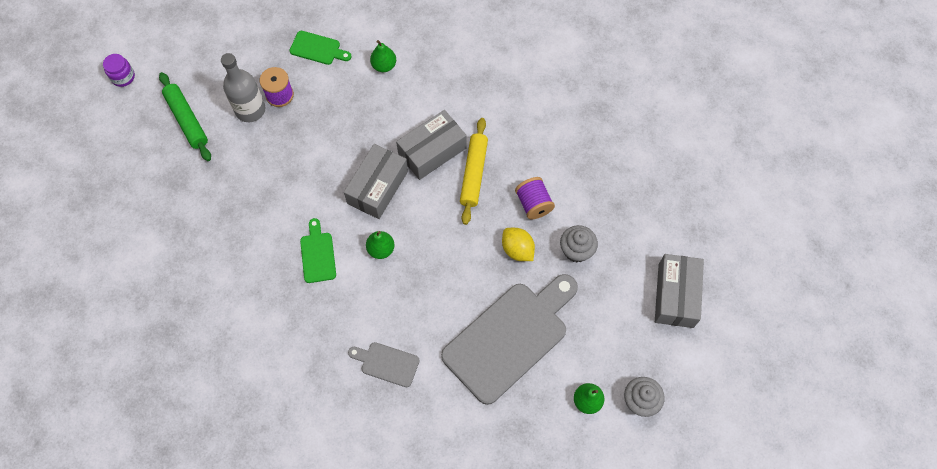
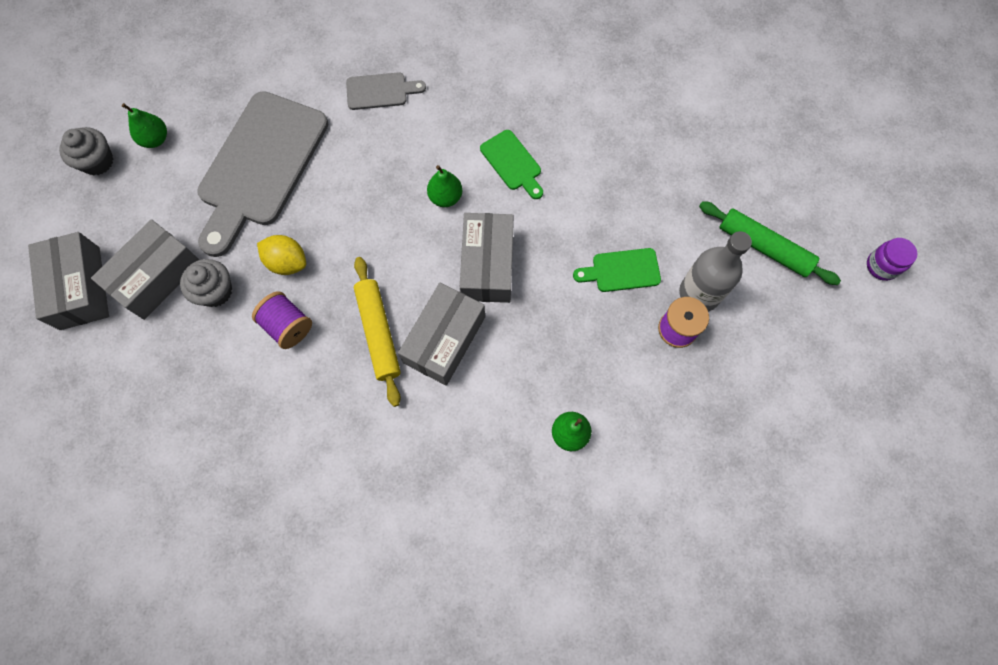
camera: 155 degrees right, 5 degrees up
green cutting board [289,31,352,65] -> green cutting board moved to [573,248,661,292]
none -> grey box [91,219,199,320]

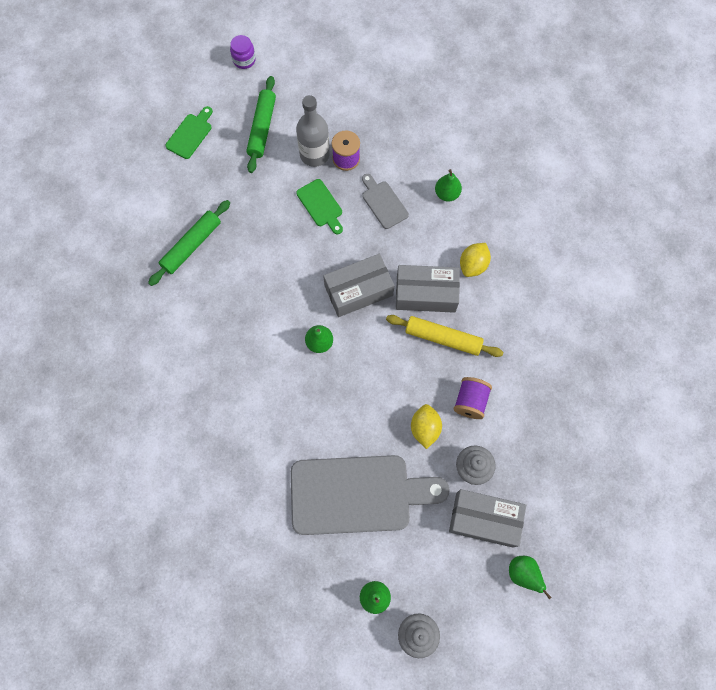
camera: 115 degrees left, 0 degrees up
grey box [28,232,109,330] -> green pear [509,556,552,599]
grey cutting board [346,72,426,110] -> grey cutting board moved to [362,174,409,229]
yellow rolling pin [354,257,401,407] -> yellow rolling pin turned 60 degrees clockwise [386,315,503,357]
green cutting board [480,130,543,199] -> green cutting board moved to [165,106,213,159]
none -> green rolling pin [148,200,230,286]
none -> yellow lemon [460,243,491,277]

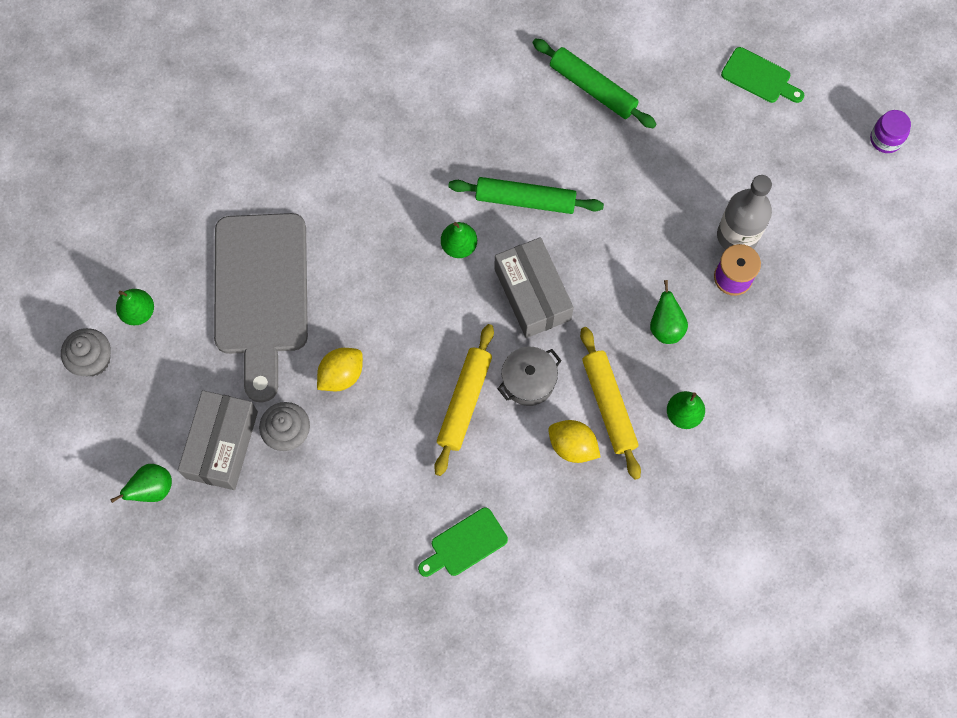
camera: 90 degrees right, 0 degrees up
green rolling pin [246,76,276,173] -> green rolling pin moved to [448,177,604,214]
green cutting board [296,179,343,234] -> green cutting board moved to [418,507,508,577]
grey cutting board [362,174,409,229] -> green pear [650,280,688,344]
grey box [396,265,460,313] -> grey pot [497,347,562,406]
yellow lemon [411,404,442,449] -> yellow lemon turned 45 degrees counterclockwise [317,348,363,391]
purple spool [454,377,492,419] -> none
none -> yellow rolling pin [580,327,641,480]

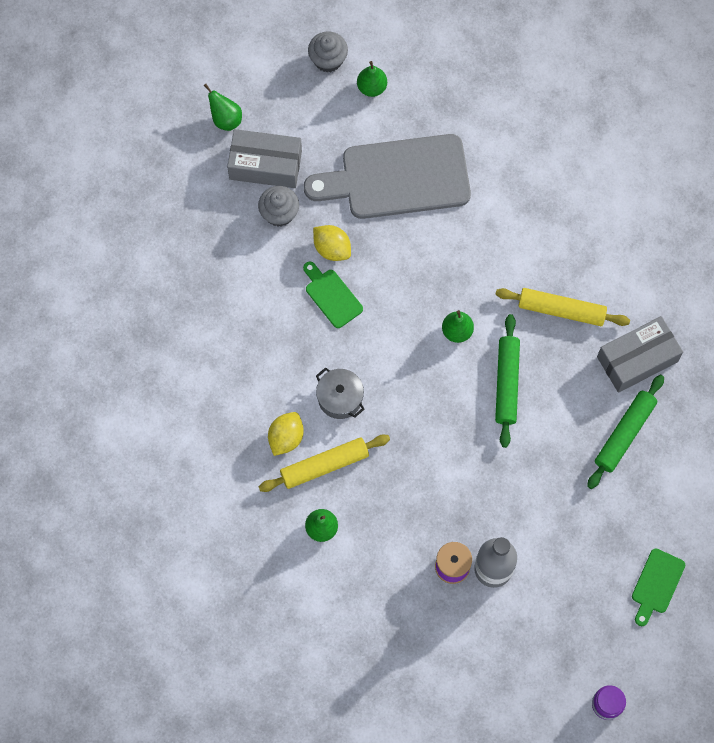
camera: 85 degrees right, 0 degrees up
green cutting board [418,507,508,577] -> green cutting board moved to [303,262,363,328]
yellow rolling pin [434,324,494,476] -> yellow rolling pin moved to [496,288,630,326]
grey box [494,237,574,338] -> grey box moved to [597,316,683,393]
green pear [650,280,688,344] -> none

